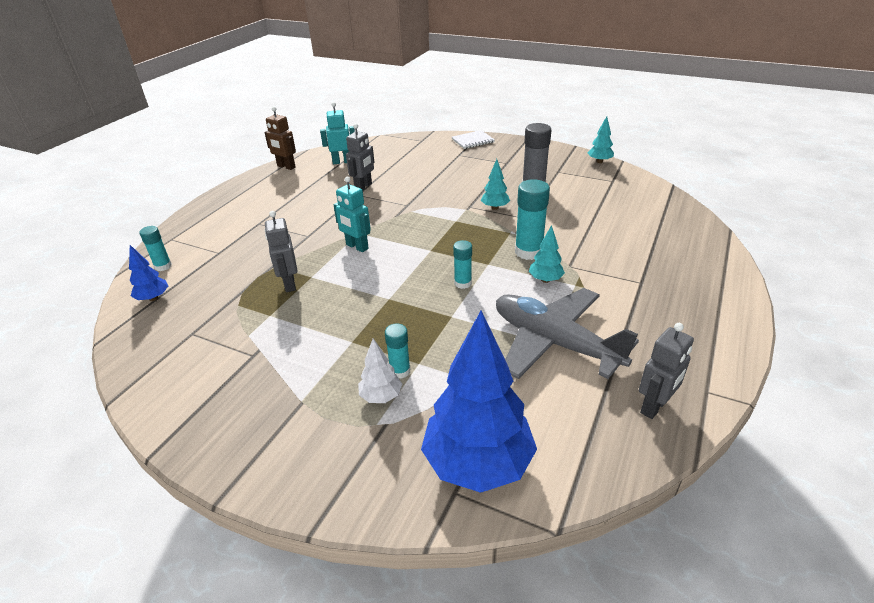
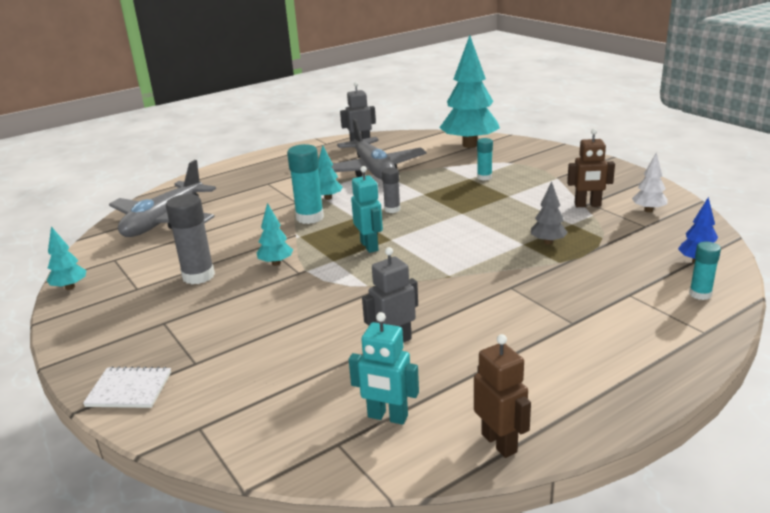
camera: 150 degrees left, 10 degrees down
grey robot [265,211,297,292] -> grey tree [531,182,568,245]
turquoise robot [334,176,371,252] -> turquoise robot moved to [351,166,383,253]
white tree [358,338,402,403] -> white tree moved to [632,153,668,212]
blue tree [421,311,537,493] -> turquoise tree [439,35,500,148]
turquoise glue stick [453,240,472,289] -> grey glue stick [382,168,401,213]
none -> grey plane [109,160,216,237]
none -> brown robot [567,129,615,207]

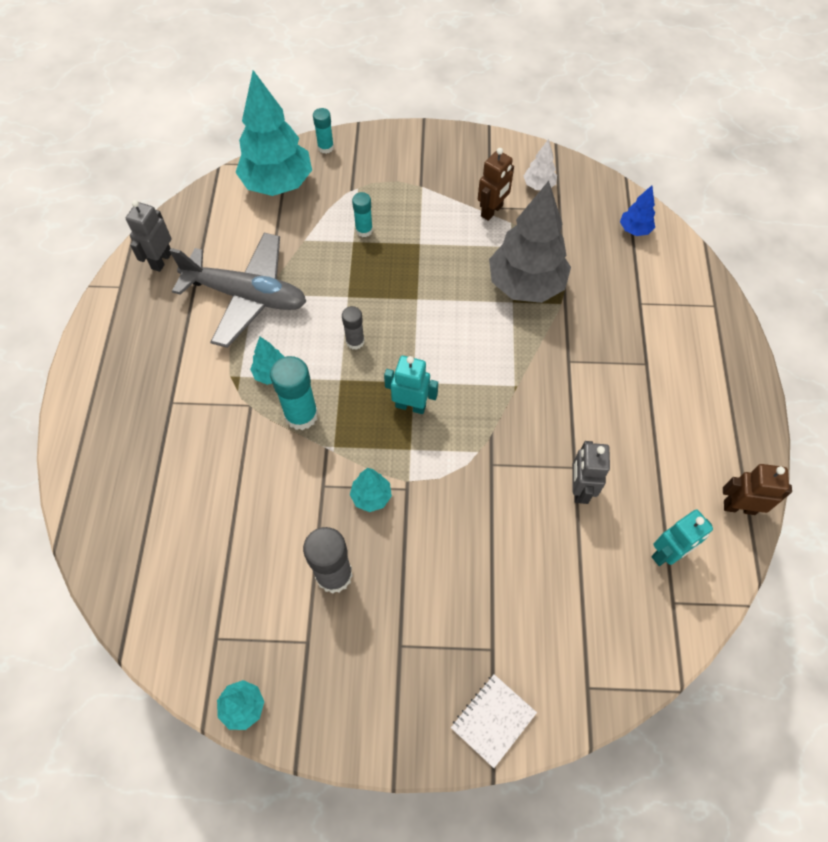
camera: 55 degrees left, 35 degrees up
grey plane [109,160,216,237] -> none
grey tree [531,182,568,245] -> grey tree [489,181,571,303], size x2.21
turquoise glue stick [689,241,721,300] -> turquoise glue stick moved to [313,108,334,154]

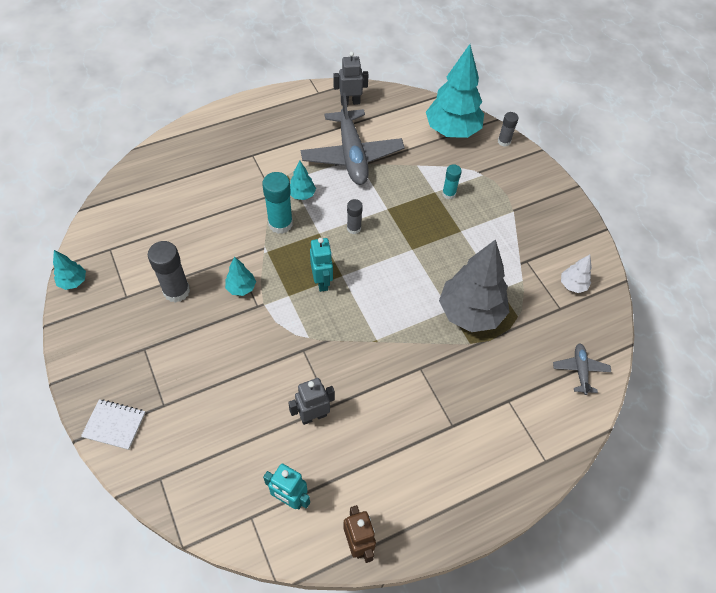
camera: 60 degrees right, 5 degrees down
turquoise glue stick [313,108,334,154] -> grey glue stick [498,112,518,147]
brown robot [478,148,514,221] -> none
blue tree [620,185,655,236] -> grey plane [553,343,611,395]

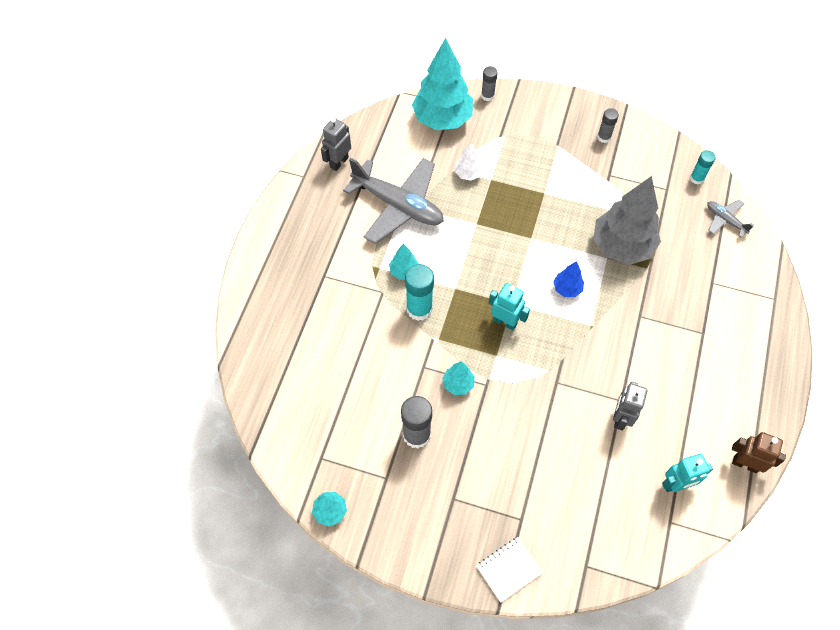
camera: 45 degrees left, 5 degrees up
grey glue stick [347,199,363,234] -> grey glue stick moved to [597,108,619,143]
turquoise glue stick [442,164,462,199] -> turquoise glue stick moved to [690,150,716,185]
white tree [561,255,592,293] -> white tree moved to [455,143,483,181]
none -> blue tree [553,261,584,297]

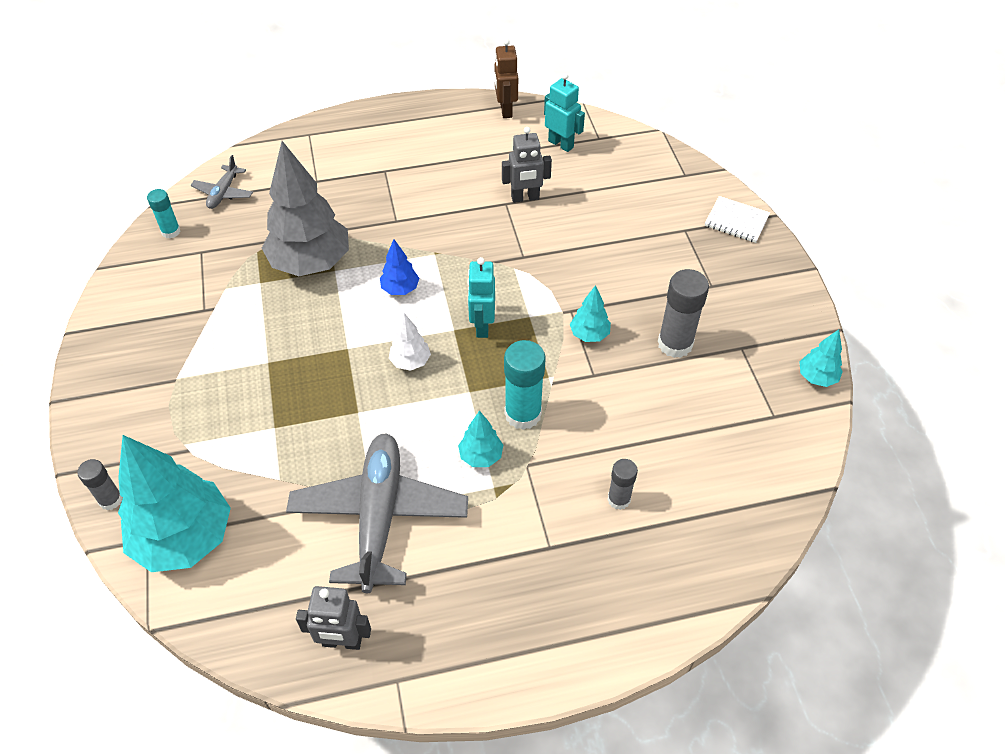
camera: 120 degrees left, 10 degrees down
white tree [455,143,483,181] -> white tree moved to [389,313,431,371]
grey glue stick [597,108,619,143] -> grey glue stick moved to [607,459,638,510]

